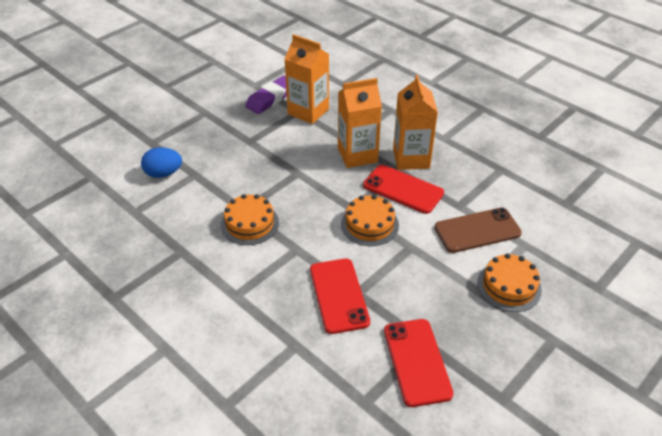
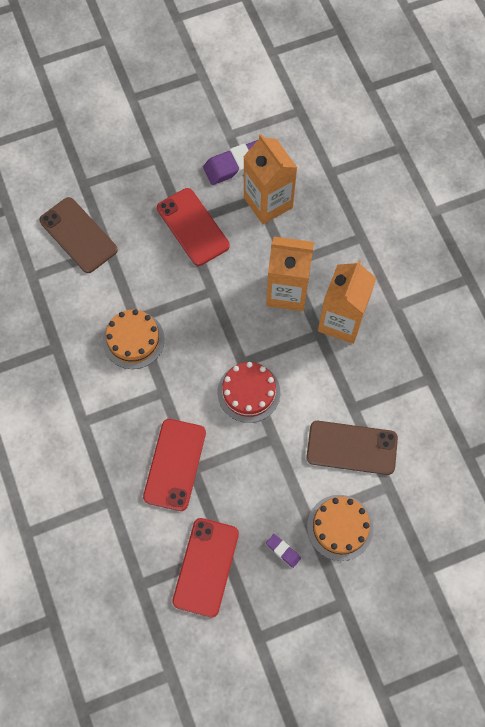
camera: 25 degrees right, 25 degrees up
blue egg [141,147,182,178] -> brown phone [39,197,118,273]
orange cake [341,195,399,246] -> red cake [218,362,280,423]
red phone [363,165,444,214] -> red phone moved to [157,188,230,266]
none -> purple eraser [266,534,301,568]

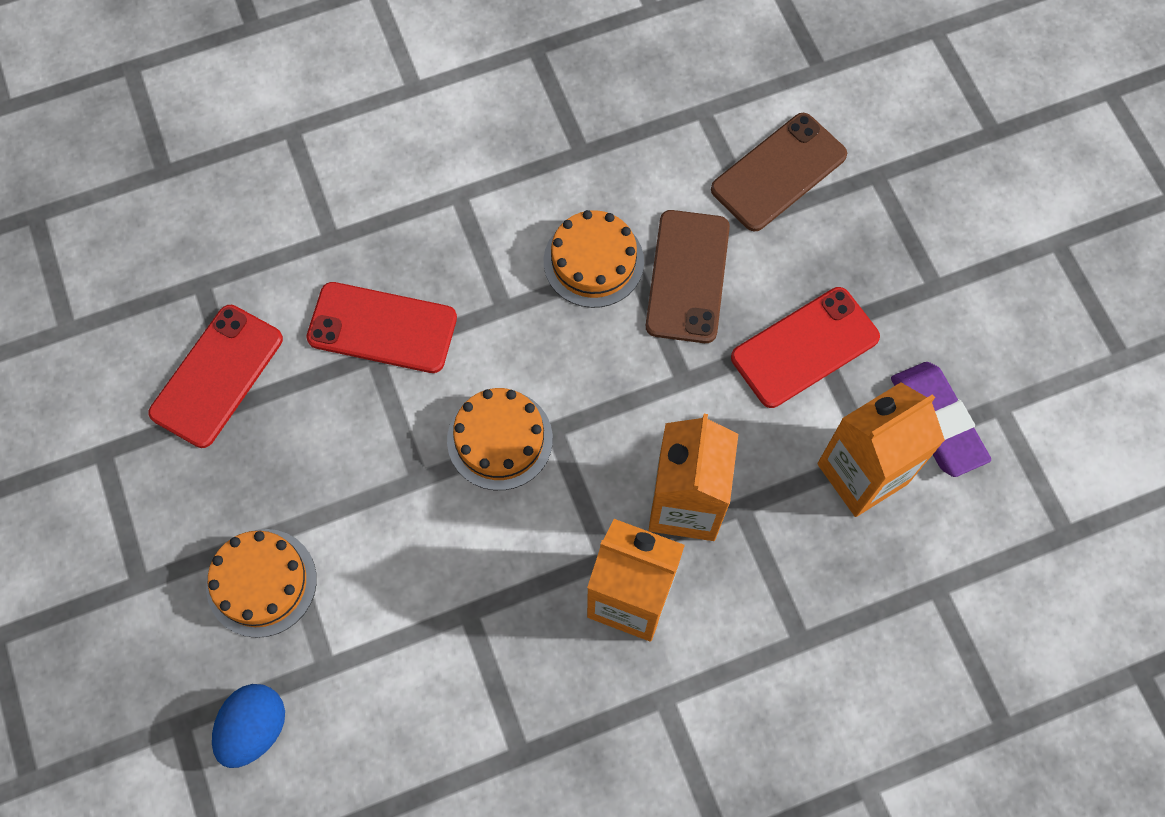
camera: 90 degrees right, 0 degrees up
red phone [172,518,239,618] -> red phone turned 75 degrees counterclockwise [148,305,283,448]
red cake [218,362,280,423] -> orange cake [447,388,553,490]
purple eraser [266,534,301,568] -> none
brown phone [306,421,398,475] -> brown phone moved to [646,210,730,343]
none -> blue egg [212,684,285,768]

